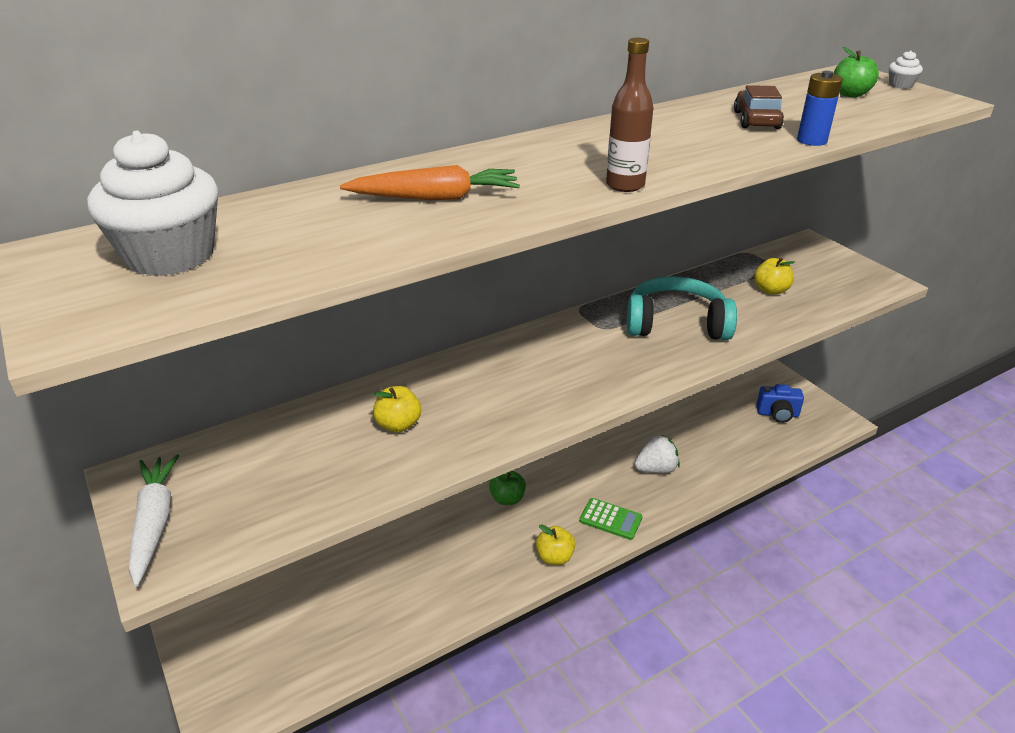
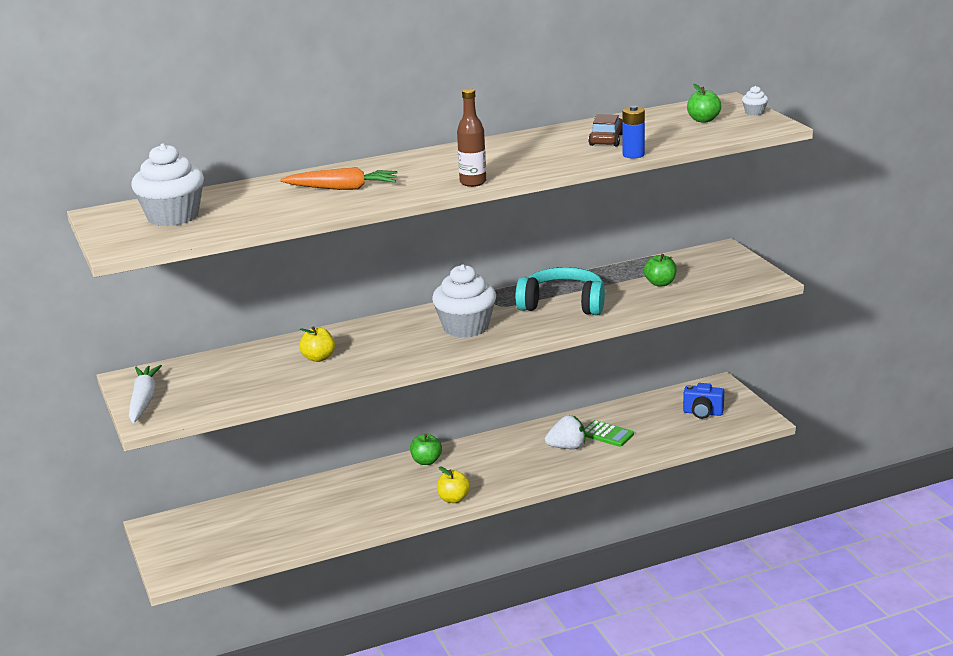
camera: 10 degrees right, 10 degrees down
green calculator [579,498,643,540] -> green calculator moved to [584,420,634,447]
yellow apple [754,257,795,295] -> green apple [644,254,677,287]
none -> white cupcake [432,264,496,338]

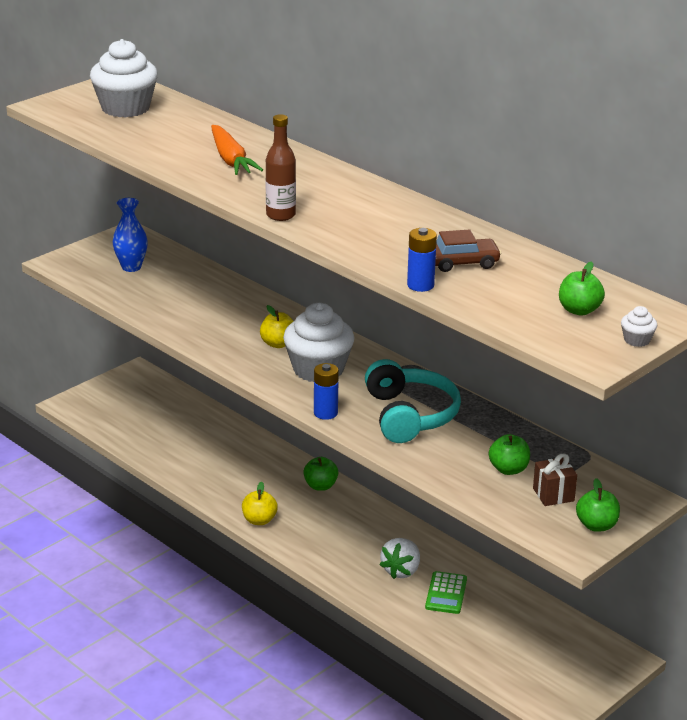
camera: 65 degrees right, 5 degrees up
white carrot [129,365,162,423] -> none
yellow apple [299,326,335,362] -> yellow apple moved to [260,305,294,348]
white strawberry [545,415,585,449] -> white strawberry turned 60 degrees clockwise [380,538,420,579]
blue camera [683,383,724,419] -> none
none -> blue vase [113,198,148,272]
none -> blue battery [314,363,339,420]
none -> brown gift [533,453,577,506]
none -> green apple [576,478,620,532]

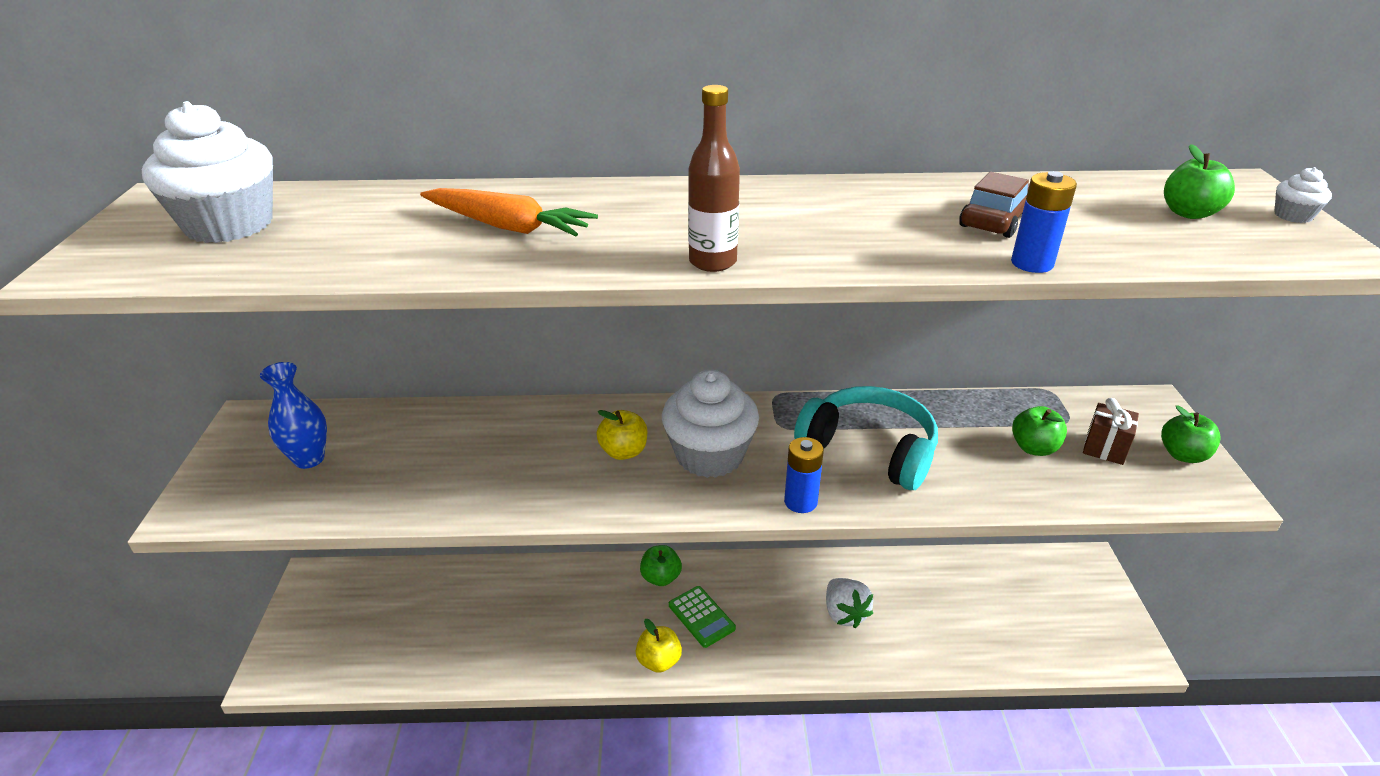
camera: 45 degrees left, 5 degrees up
green calculator [425,571,467,614] -> green calculator moved to [669,586,736,648]

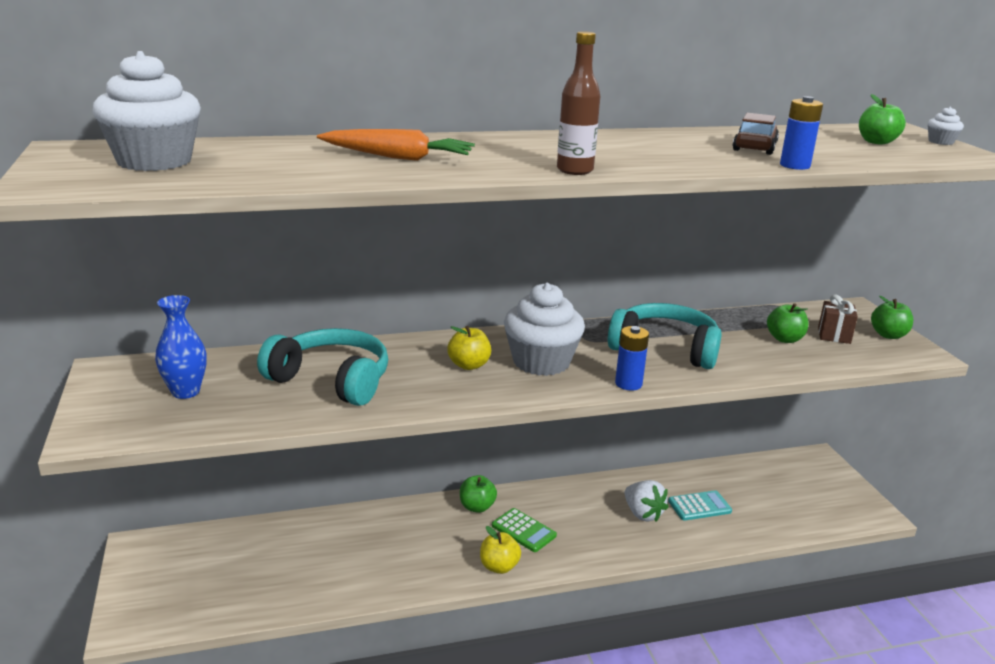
camera: 15 degrees left, 10 degrees down
none -> turquoise headphones [257,328,388,406]
none -> turquoise calculator [668,490,732,521]

